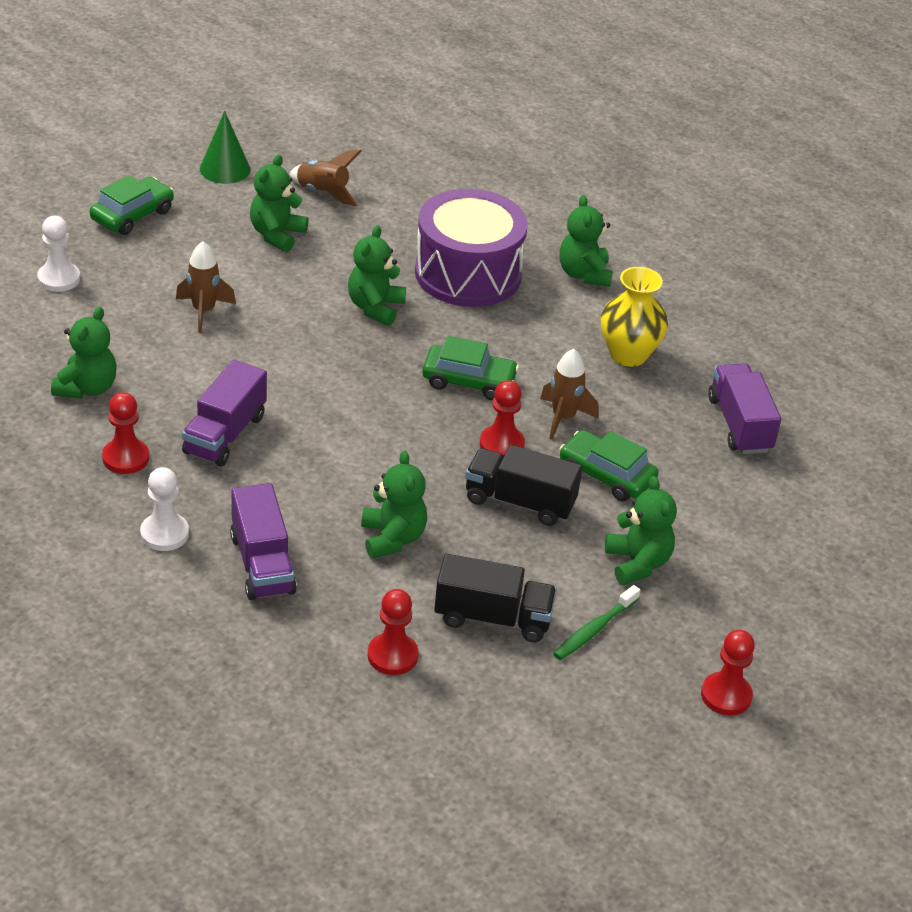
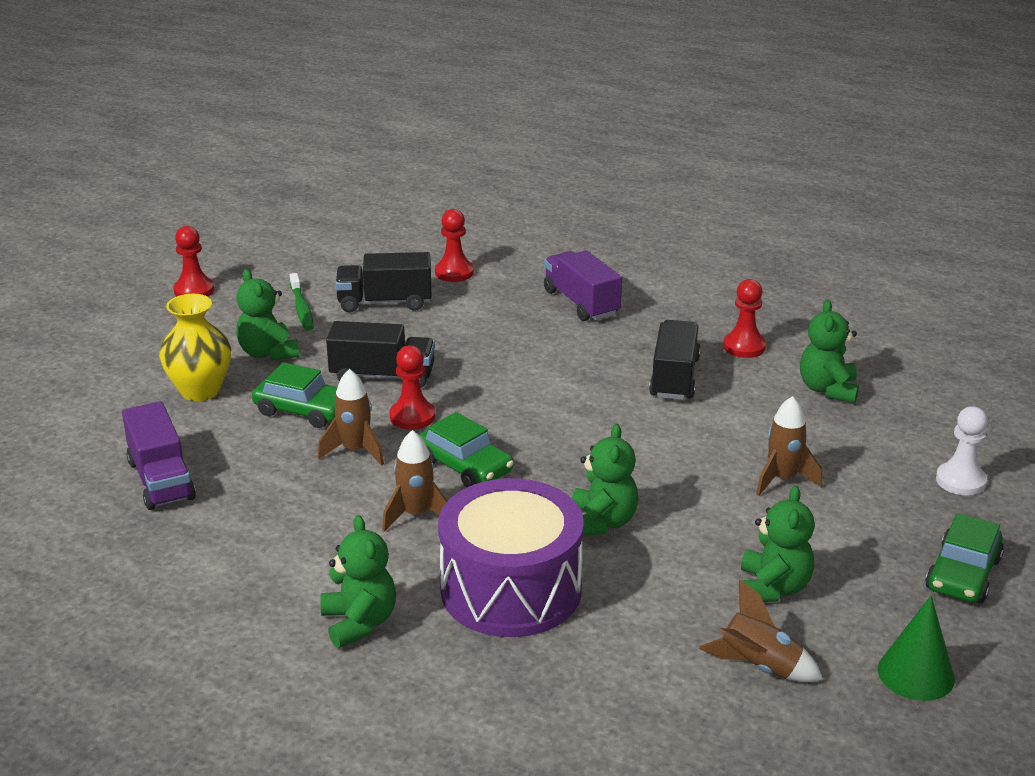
camera: 170 degrees right, 10 degrees down
white pawn [140,467,189,551] -> none
purple truck [182,359,267,466] -> black truck [649,320,701,400]
green teddy bear [361,451,427,559] -> none
green car [422,336,519,400] -> green car turned 135 degrees counterclockwise [419,412,514,487]
green toothbrush [553,585,641,660] -> green toothbrush turned 135 degrees clockwise [290,273,314,331]
yellow vase [601,267,668,367] -> yellow vase moved to [159,294,231,401]
none -> brown rocket [382,430,448,532]

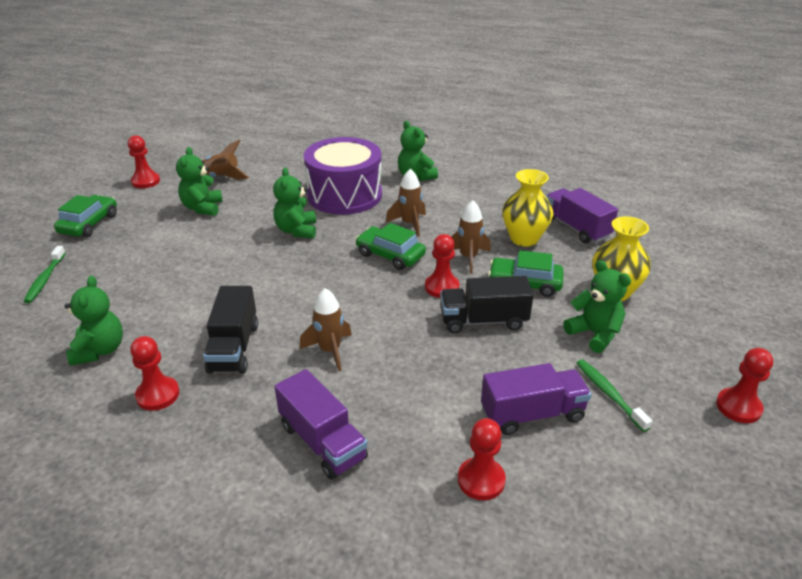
camera: 170 degrees right, 5 degrees up
black truck [335,252,432,312] -> purple truck [481,363,592,435]
brown rocket [756,396,822,496] -> brown rocket moved to [300,288,352,371]
green cone [878,596,955,701] -> red pawn [128,135,160,188]
white pawn [936,406,988,496] -> green toothbrush [23,246,66,303]
none -> yellow vase [502,169,554,247]

